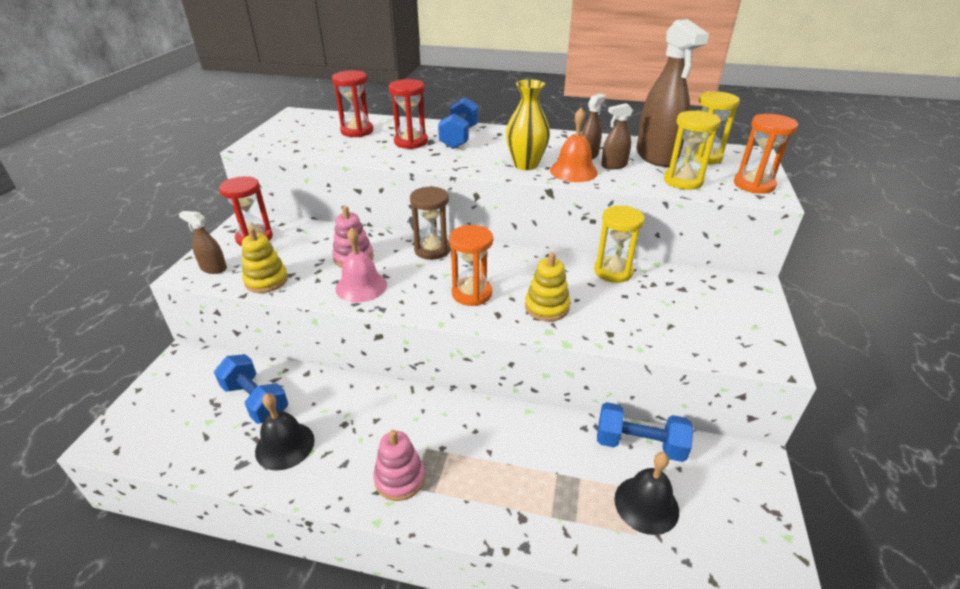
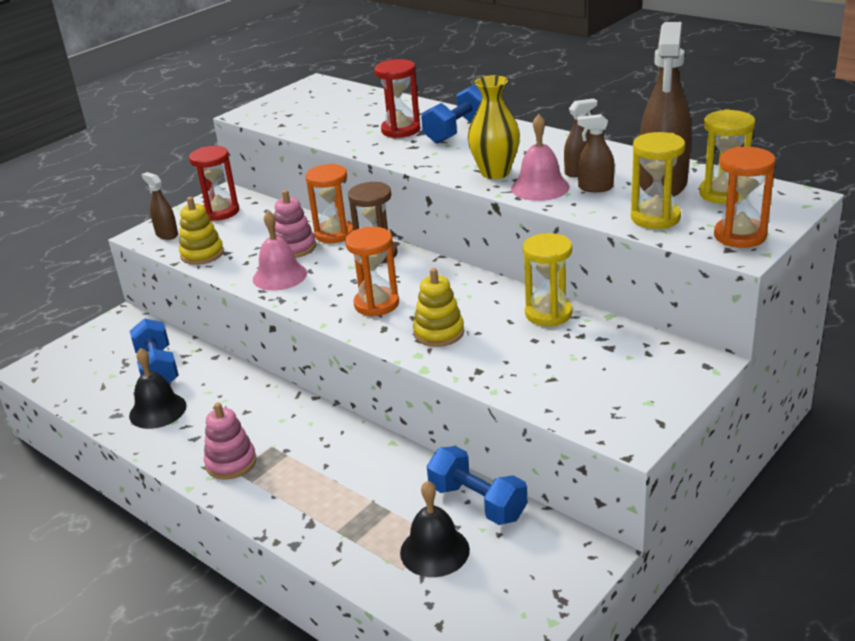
camera: 30 degrees right, 5 degrees down
red hourglass [332,70,373,137] -> none
orange bell [550,108,598,182] -> pink bell [511,114,570,201]
none -> orange hourglass [306,164,353,243]

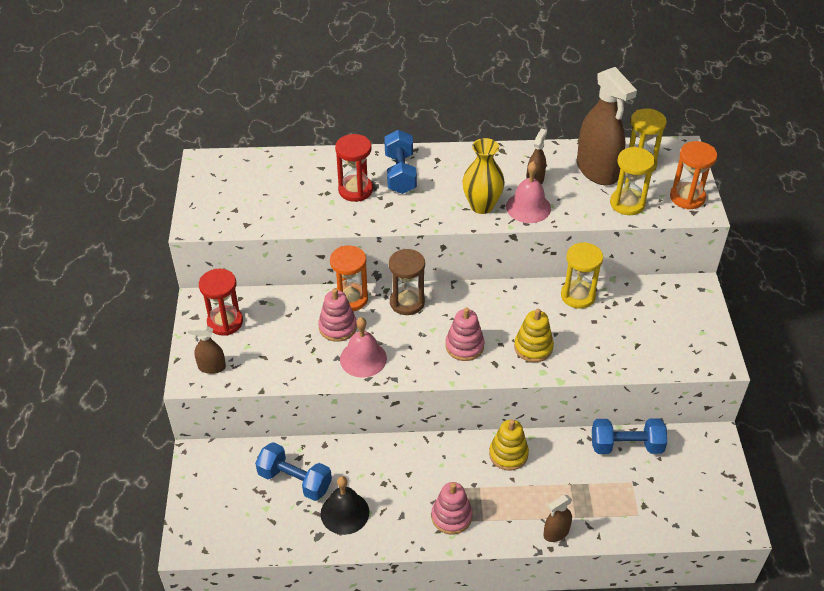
camera: 45 degrees left, 15 degrees up
yellow stacking toy [179,197,224,265] -> yellow stacking toy moved to [489,420,529,471]
orange hourglass [345,227,399,317] -> pink stacking toy [445,307,484,361]
black bell [400,480,470,577] -> none
brown spray bottle [577,114,615,192] -> brown spray bottle moved to [543,495,572,542]

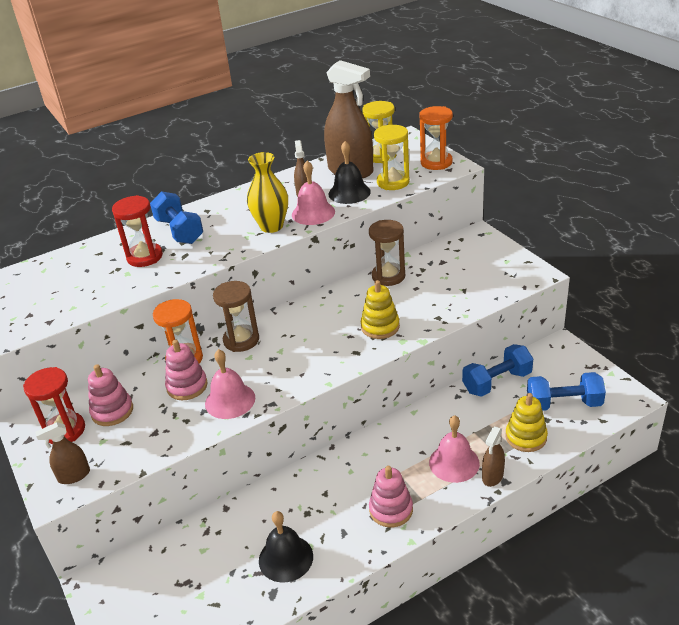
camera: 25 degrees left, 10 degrees down
blue dumbbell [255,442,332,501] -> blue dumbbell moved to [527,372,606,411]
pink stacking toy [445,307,484,361] -> pink stacking toy moved to [88,364,133,426]
yellow stacking toy [489,420,529,471] -> yellow stacking toy moved to [505,393,548,452]
yellow hourglass [561,242,603,309] -> brown hourglass [369,220,405,286]
none -> black bell [328,141,371,204]
none -> pink bell [429,415,480,483]

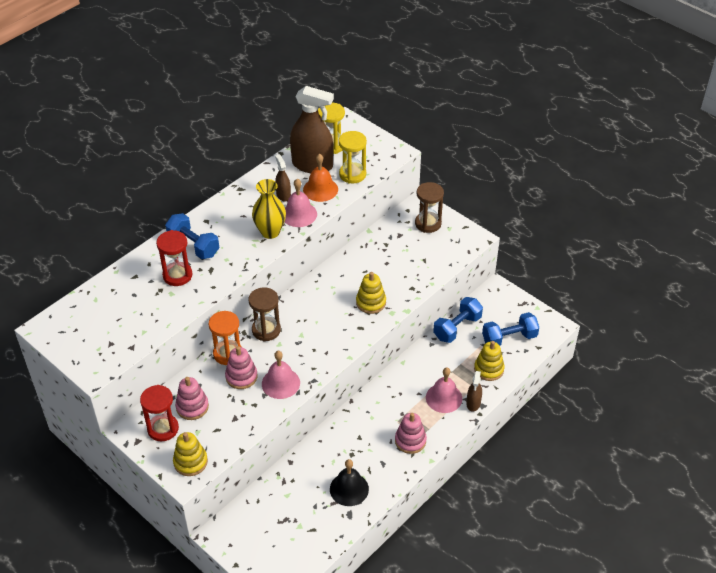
camera: 20 degrees left, 10 degrees up
brown spray bottle [35,422,90,484] -> yellow stacking toy [173,432,208,476]
black bell [328,141,371,204] -> orange bell [303,154,338,202]
brown hourglass [369,220,405,286] -> brown hourglass moved to [415,182,444,233]
orange hourglass [419,106,453,170] -> none

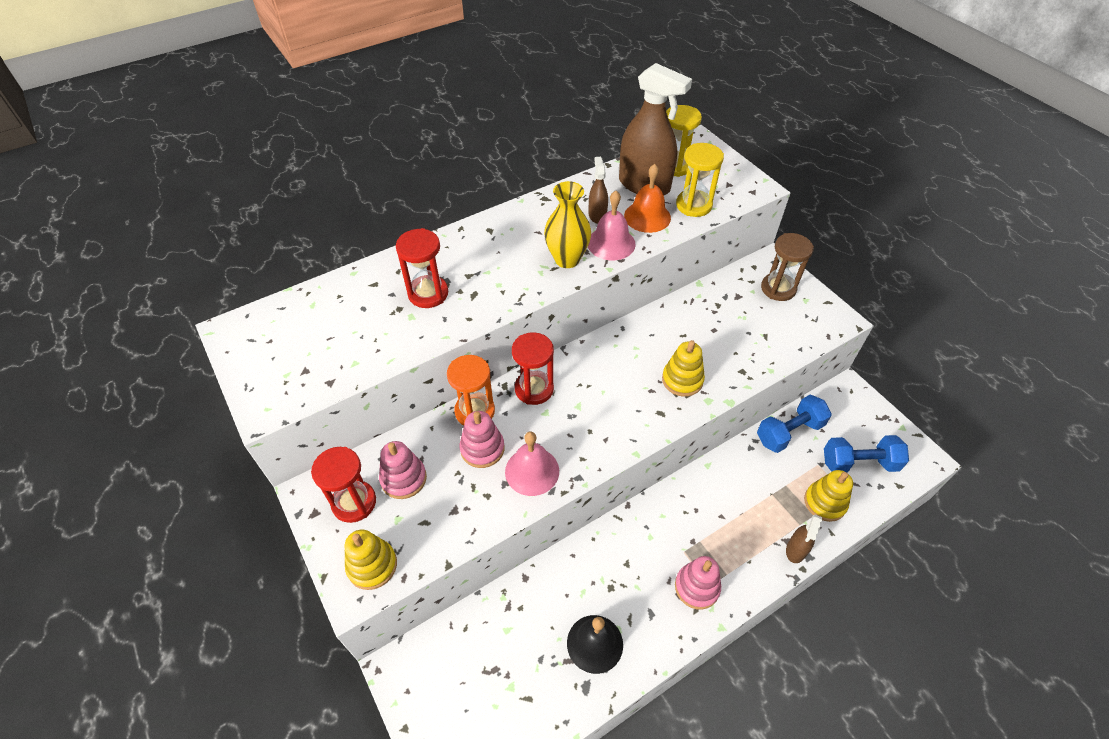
camera: 15 degrees right, 5 degrees up
blue dumbbell [165,213,219,259] -> none
brown hourglass [249,287,281,342] -> red hourglass [512,332,554,405]
pink bell [426,367,462,413] -> none

